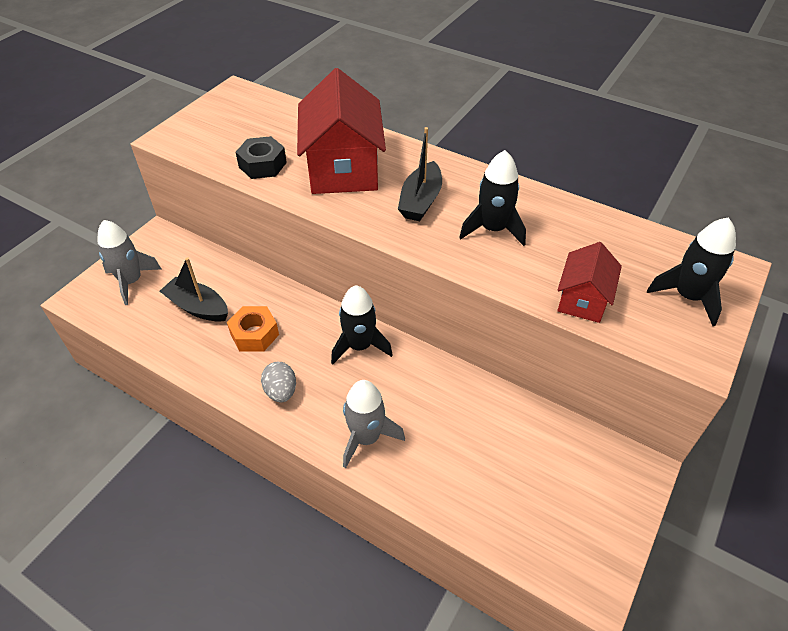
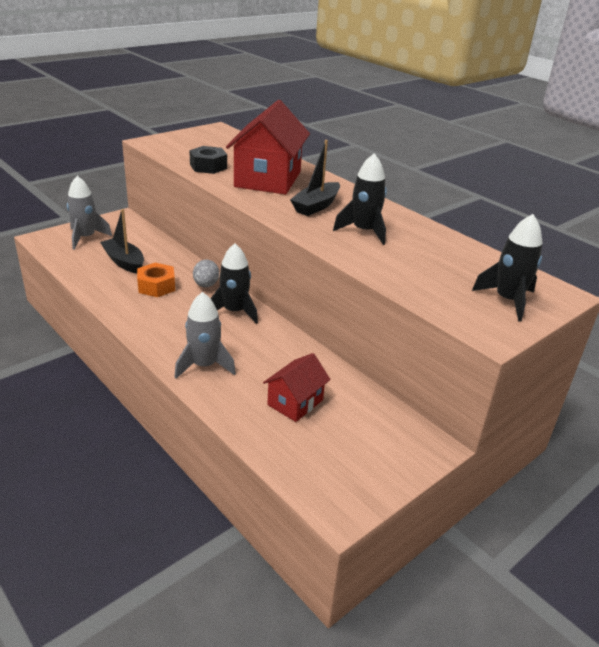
camera: 15 degrees right, 15 degrees down
grey egg [261,362,296,402] -> grey egg moved to [193,259,219,287]
red house [557,242,622,323] -> red house moved to [263,353,331,422]

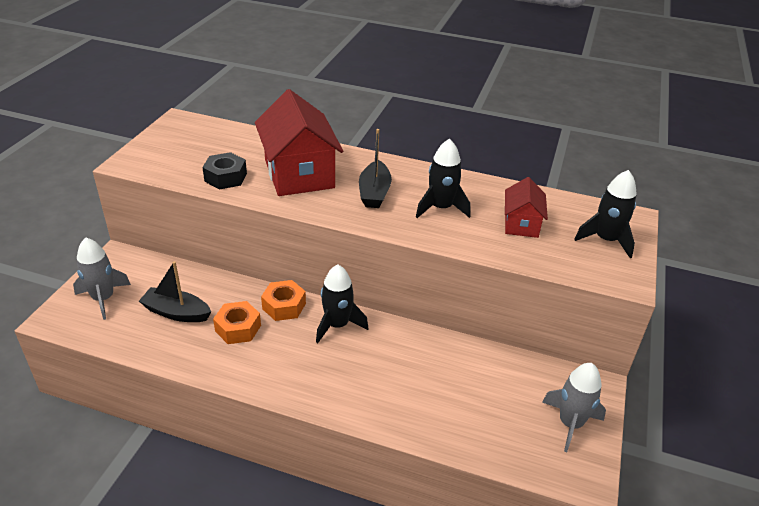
camera: 30 degrees left, 5 degrees up
grey rocket [174,292,236,379] -> grey rocket moved to [542,363,606,452]
grey egg [193,259,219,287] -> orange nut [261,280,306,321]
red house [263,353,331,422] -> red house moved to [505,177,548,238]

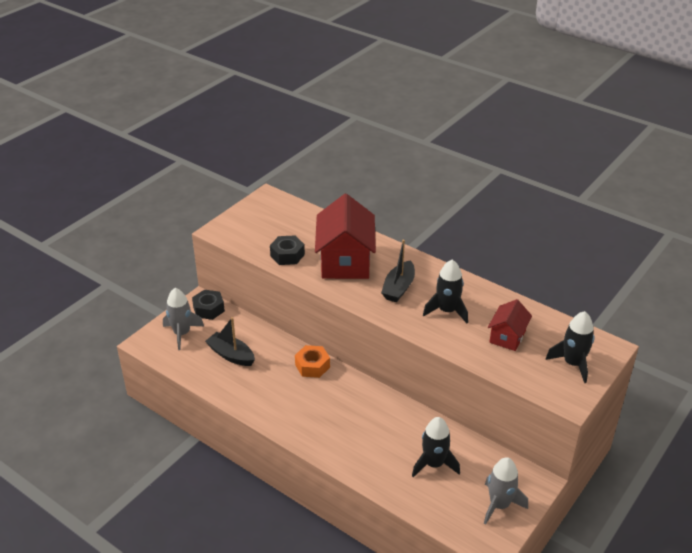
camera: 20 degrees right, 0 degrees up
orange nut [213,301,261,344] -> none
black rocket [316,264,369,343] -> black rocket moved to [412,417,460,477]
none -> black nut [192,290,225,320]

